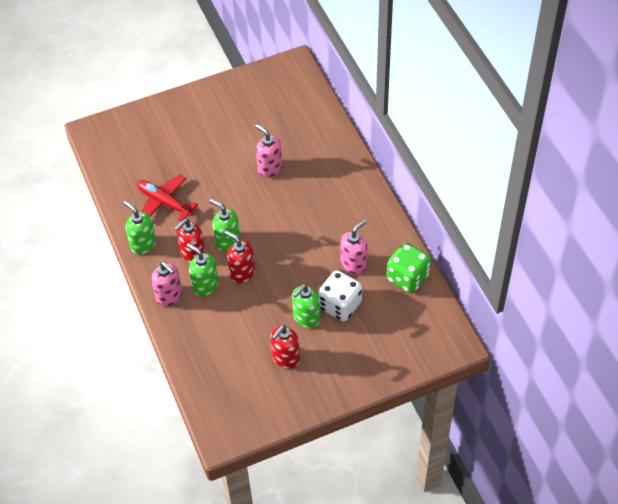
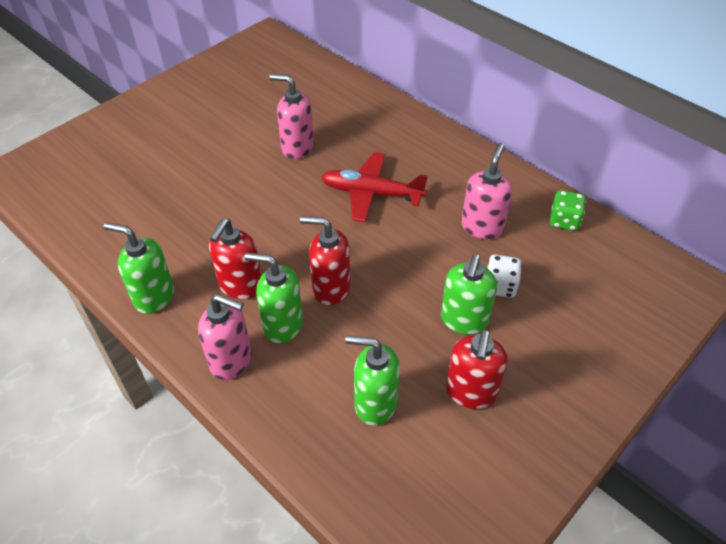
camera: 25 degrees left, 5 degrees down
red plane [137,175,198,221] -> red plane moved to [321,152,428,222]
green soap dispenser [210,199,240,252] -> green soap dispenser moved to [345,335,400,426]
white dice [318,270,362,321] -> white dice [487,255,522,298], size x0.58
green dice [387,242,431,293] -> green dice [550,190,586,231], size x0.58

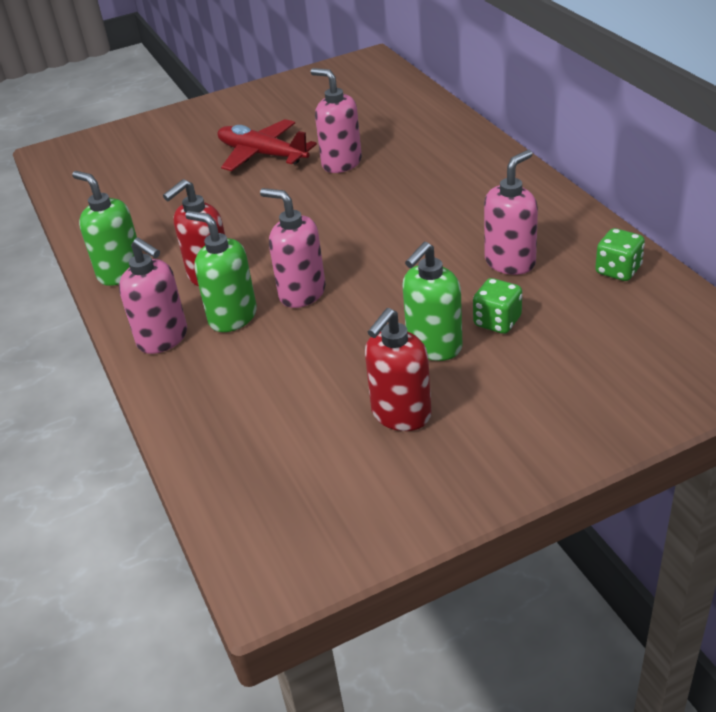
camera: 25 degrees right, 10 degrees down
red soap dispenser [300,216,350,305] -> pink soap dispenser [260,188,326,308]
red plane [321,152,428,222] -> red plane moved to [217,119,317,171]
green soap dispenser [345,335,400,426] -> none
white dice [487,255,522,298] -> green dice [473,278,522,334]

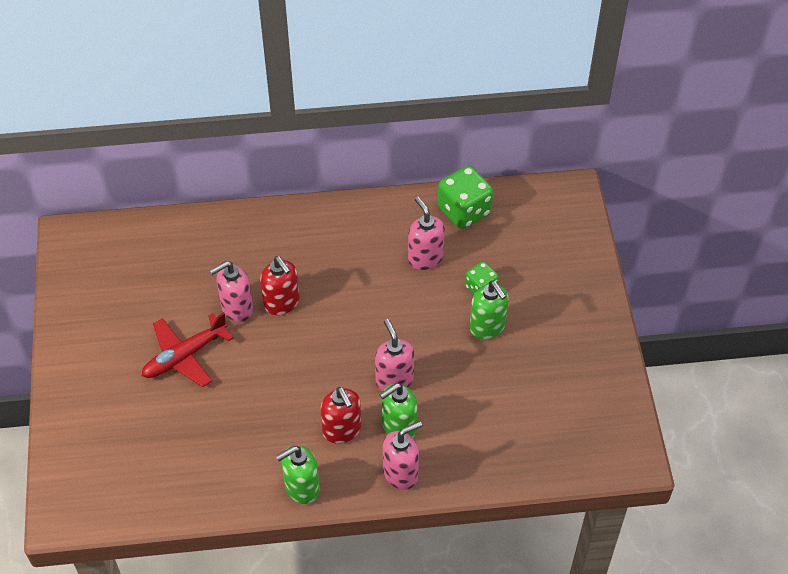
camera: 75 degrees left, 15 degrees up
pink soap dispenser [260,188,326,308] -> pink soap dispenser turned 105 degrees clockwise [375,319,414,391]
red soap dispenser [365,308,432,431] -> red soap dispenser moved to [260,256,299,315]
green dice [595,228,645,281] -> green dice [438,166,493,229], size x1.74

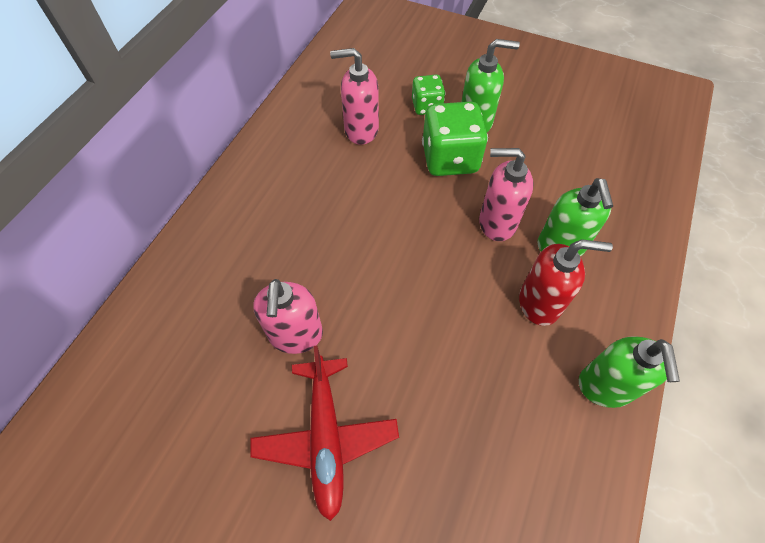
camera: 60 degrees left, 5 degrees up
red soap dispenser [260,256,299,315] -> none
pink soap dispenser [383,421,422,490] -> none
green dice [438,166,493,229] -> green dice moved to [422,102,488,176]

